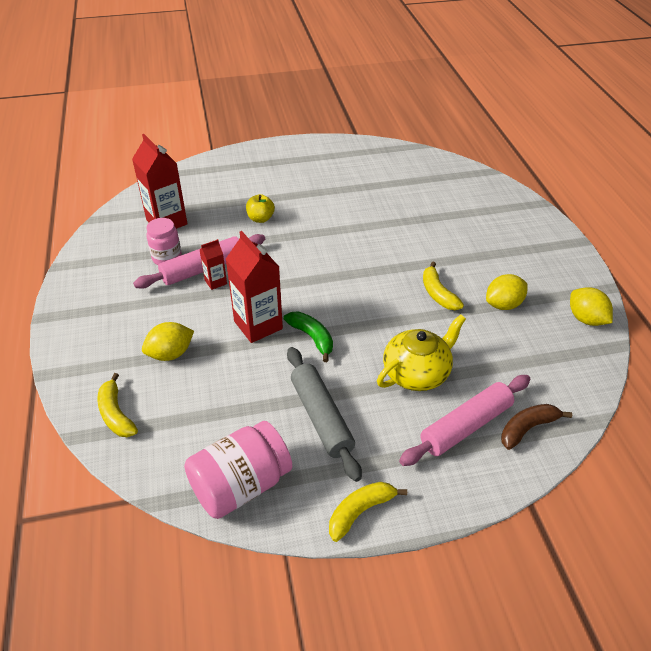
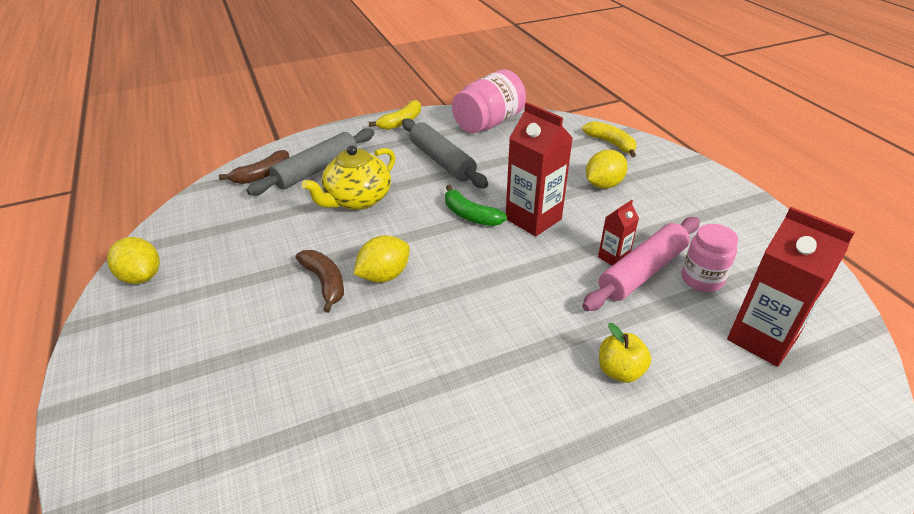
camera: 170 degrees right, 5 degrees down
pink rolling pin [399,375,530,466] -> grey rolling pin [246,128,374,195]
yellow banana [423,262,464,310] -> brown banana [296,250,344,313]
yellow lemon [486,274,528,310] -> yellow lemon moved to [354,235,410,283]

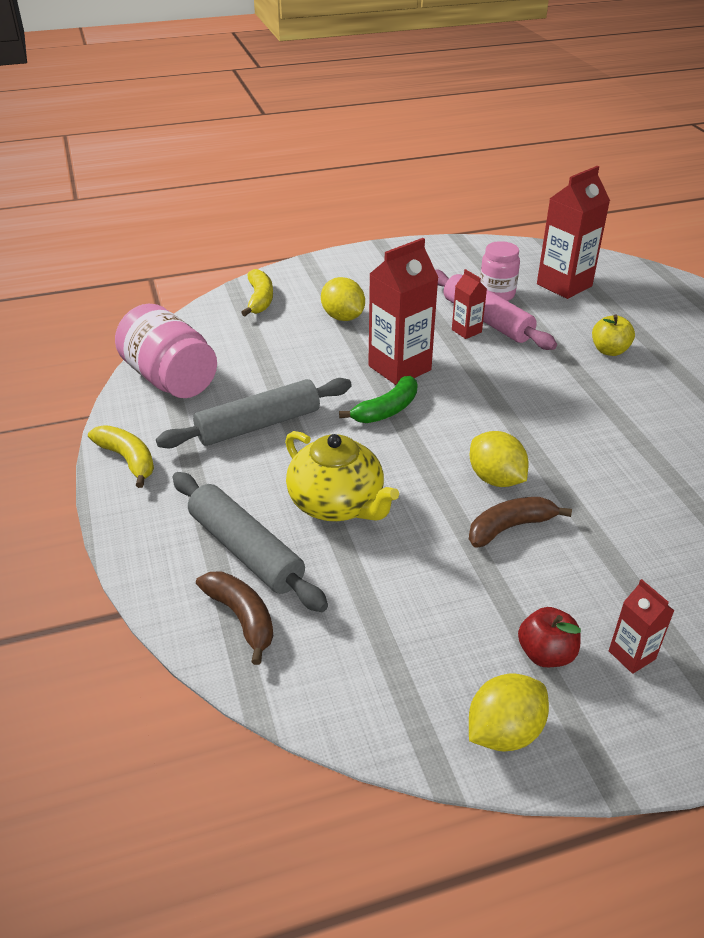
camera: 85 degrees left, 0 degrees up
yellow banana [582,121,637,157] -> yellow banana turned 120 degrees clockwise [241,269,273,316]
none -> red apple [518,607,581,667]
none -> red carton [609,579,674,674]

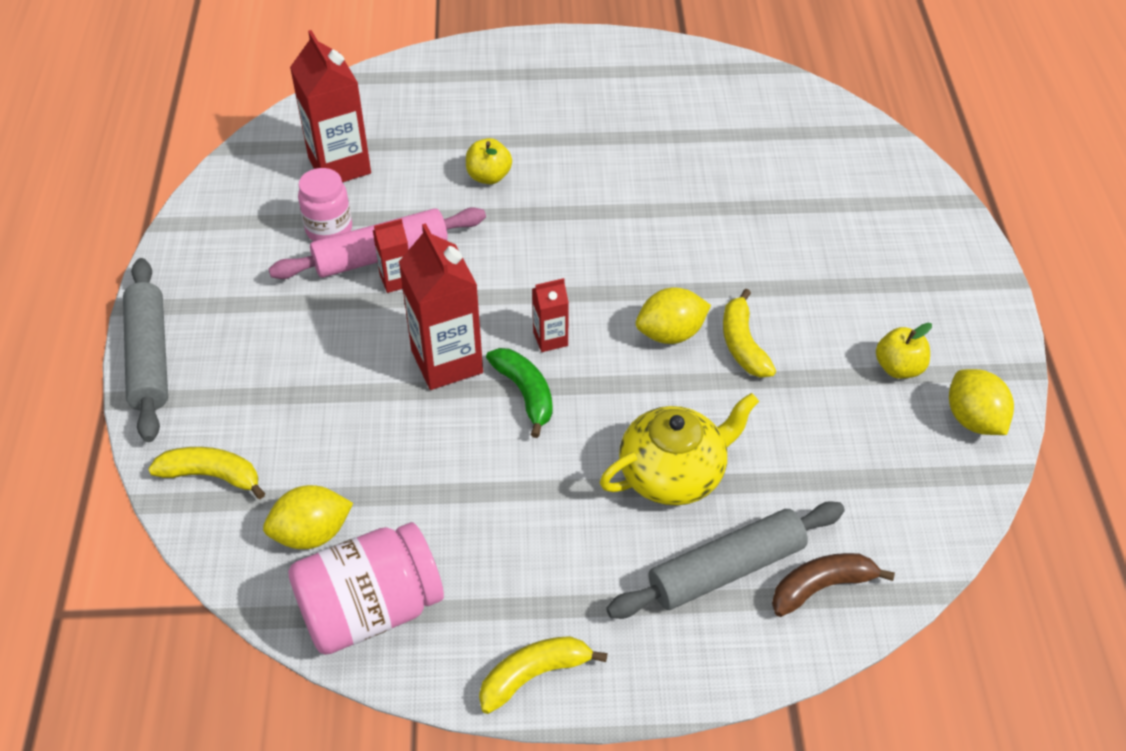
camera: 75 degrees left, 10 degrees up
grey rolling pin [156,378,352,449] -> grey rolling pin moved to [123,258,168,442]
yellow lemon [321,277,365,321] -> yellow lemon moved to [263,485,353,549]
brown banana [469,497,572,548] -> yellow banana [723,289,776,378]
red apple [518,607,581,667] -> yellow apple [876,323,932,379]
red carton [609,579,674,674] -> red carton moved to [532,278,569,352]

